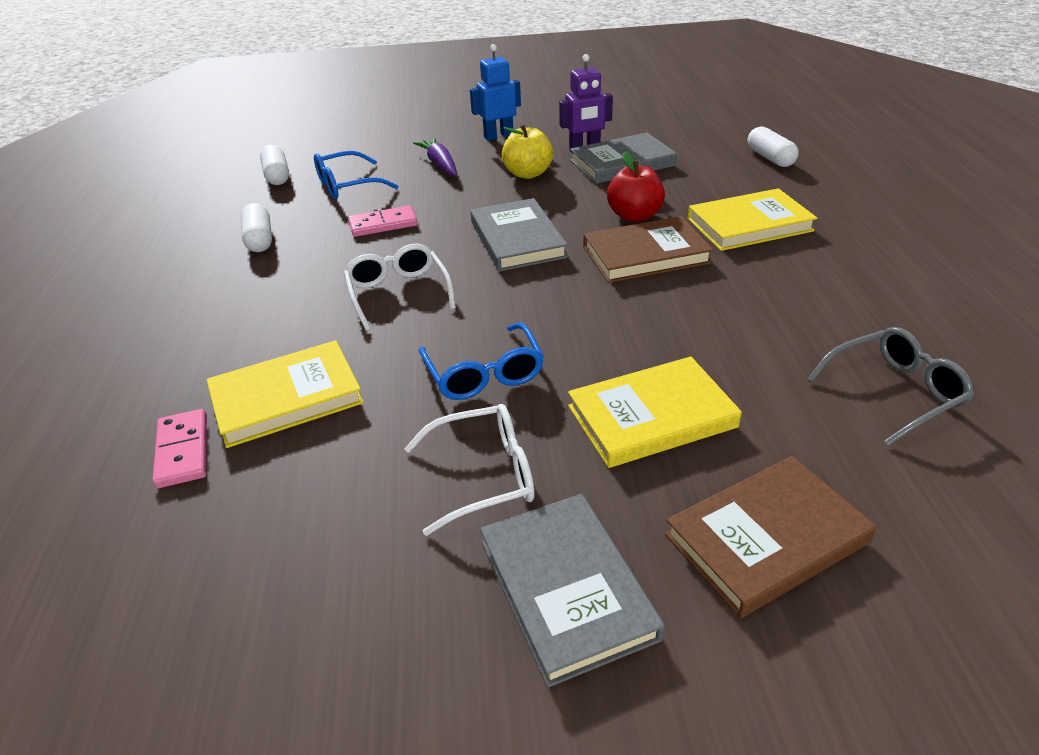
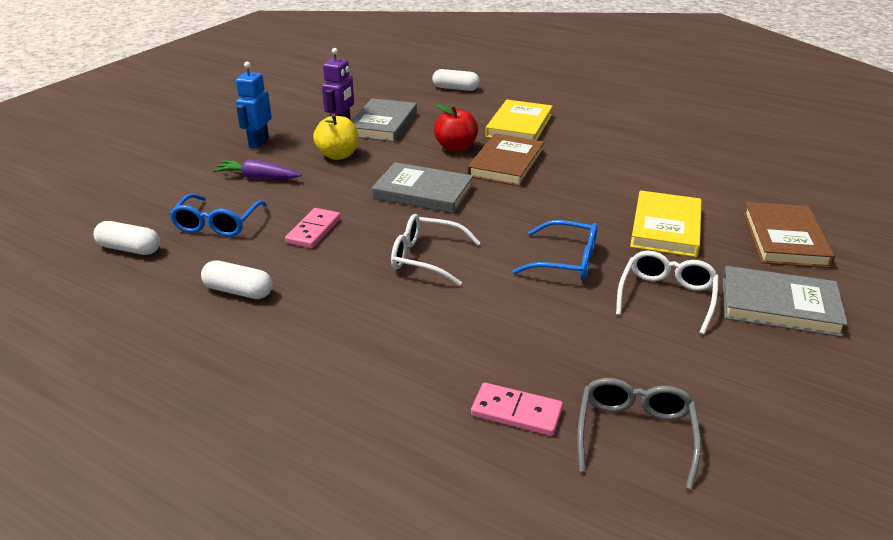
camera: 55 degrees left, 5 degrees down
yellow book [206,340,364,448] -> none
grey glasses [807,327,974,446] -> grey glasses moved to [577,378,701,490]

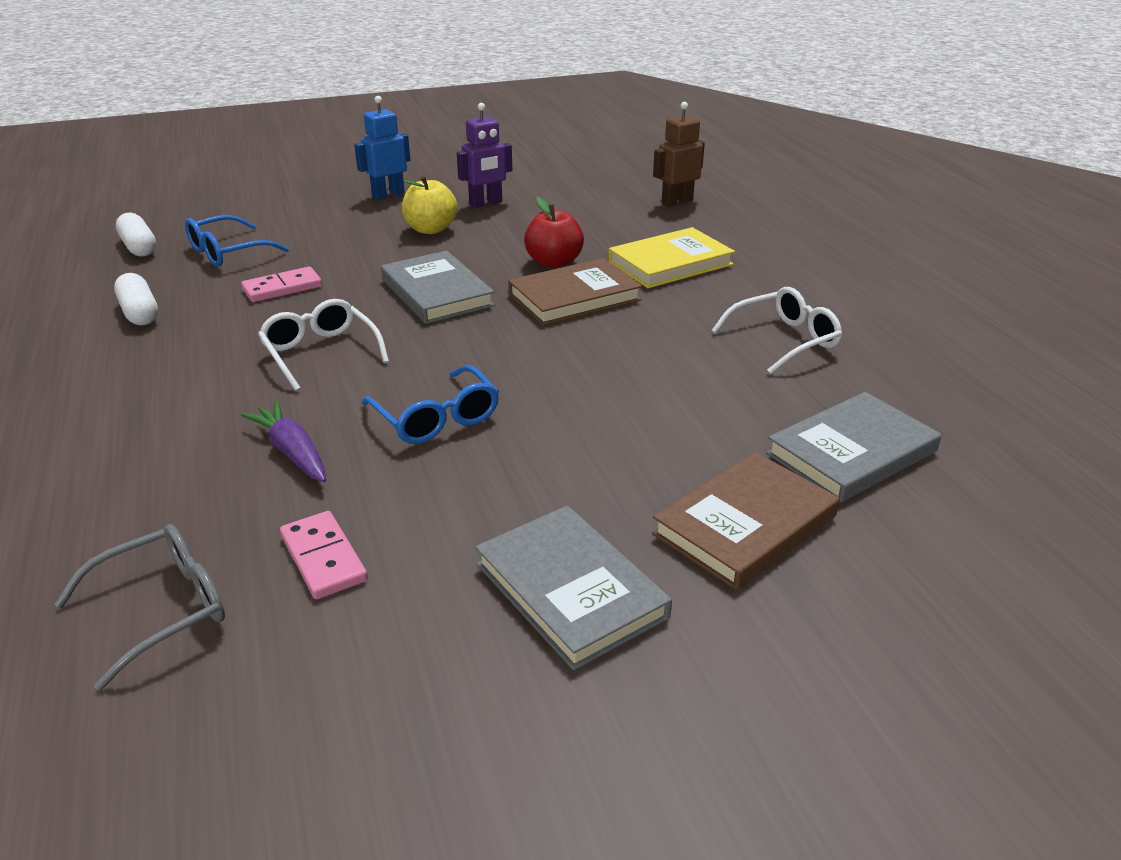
camera: 40 degrees right, 0 degrees up
purple carrot [213,159,302,179] -> purple carrot moved to [241,401,326,482]
grey book [352,98,417,142] -> grey book moved to [766,392,942,503]
white capsule [432,69,480,91] -> brown robot [653,102,705,207]
pink domino [471,383,563,436] -> pink domino moved to [280,511,368,599]
white glasses [616,251,719,334] -> white glasses moved to [712,287,842,374]
yellow book [630,190,702,257] -> none

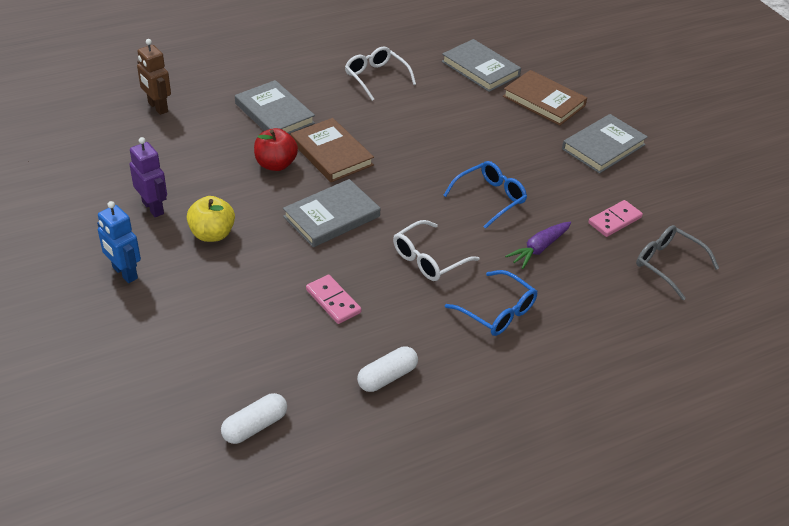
camera: 100 degrees left, 10 degrees up
blue glasses [185,215,289,267] -> blue glasses moved to [445,270,537,336]
yellow book [608,227,735,288] -> grey book [235,80,315,134]

